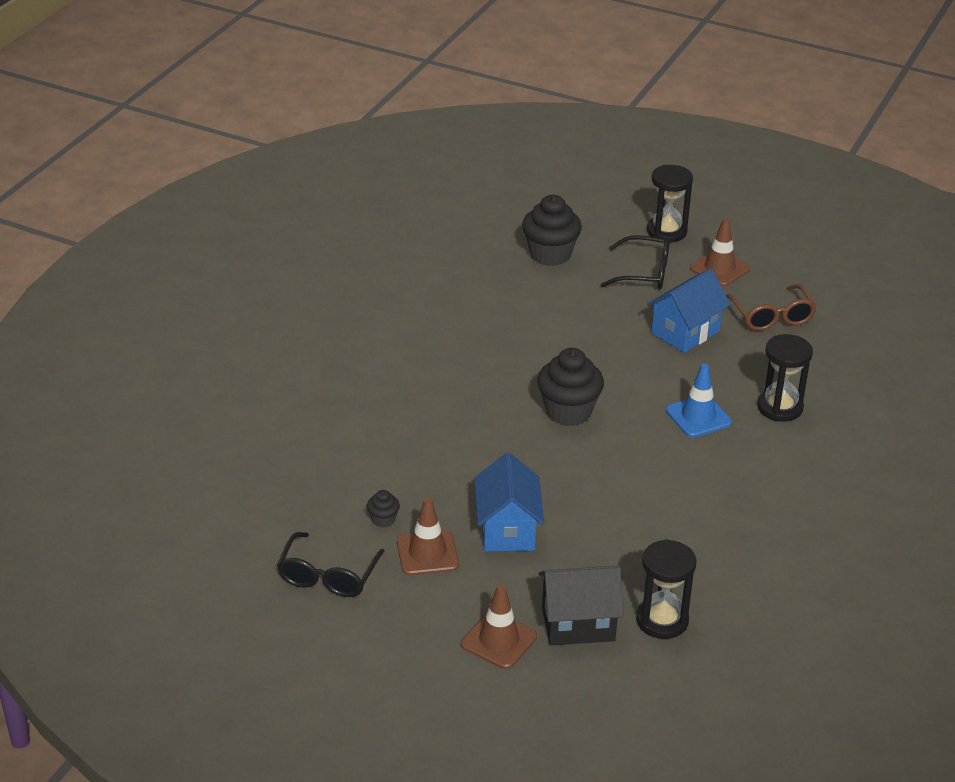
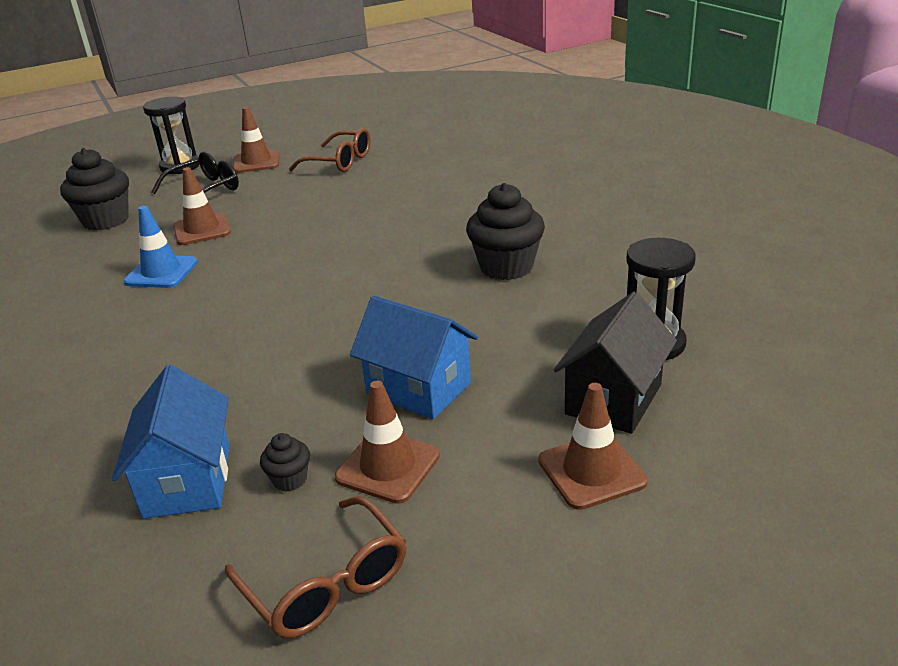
camera: 50 degrees left, 5 degrees down
black glasses [277,532,385,597] -> brown glasses [225,496,406,638]
black cupcake [537,348,604,426] -> black cupcake moved to [466,183,545,280]
blue house [647,269,731,353] -> blue house moved to [112,365,230,519]
blue traffic cone [666,364,732,438] -> blue traffic cone moved to [124,206,198,288]
black hourglass [757,334,813,422] -> none
none -> brown traffic cone [173,167,231,245]

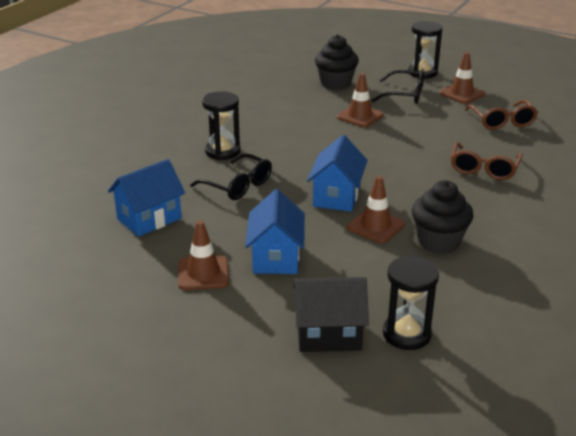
camera: 55 degrees right, 0 degrees up
blue traffic cone [124,206,198,288] -> none
brown glasses [225,496,406,638] -> brown glasses moved to [451,142,523,180]
black cupcake [260,433,310,492] -> none
brown traffic cone [538,383,648,510] -> brown traffic cone moved to [347,176,405,243]
none -> black glasses [190,154,272,200]
none -> black hourglass [202,91,240,160]
none -> blue house [307,135,368,212]

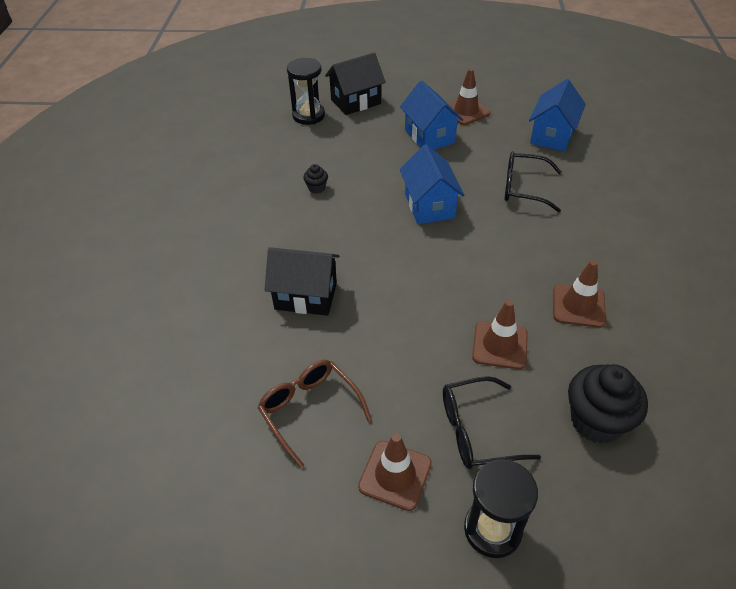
camera: 155 degrees right, 15 degrees up
black hourglass [202,91,240,160] -> none
brown traffic cone [347,176,405,243] -> brown traffic cone moved to [553,260,606,328]
black cupcake [412,180,474,254] -> black cupcake [303,164,328,194], size x0.46
brown glasses [451,142,523,180] -> black house [265,247,340,316]

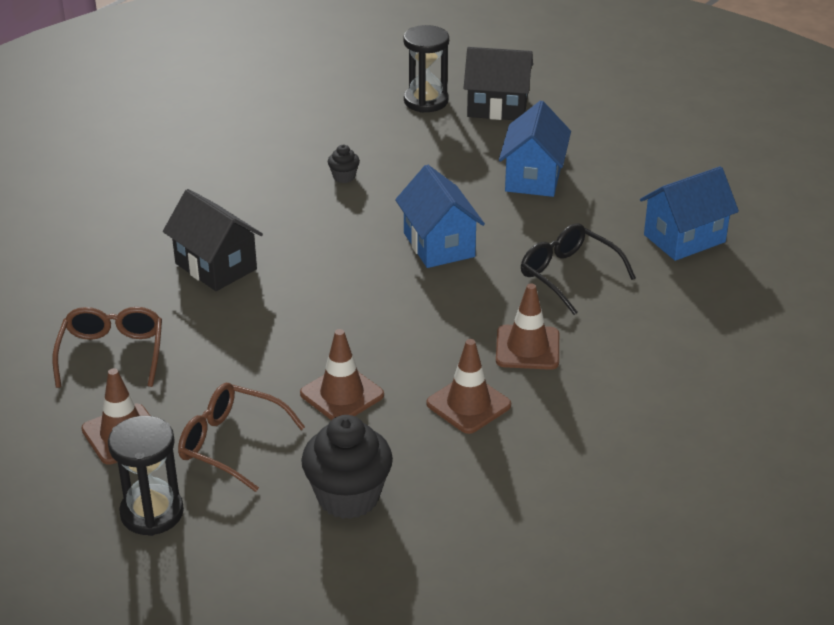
camera: 35 degrees right, 10 degrees down
blue house [400,145,465,224] -> blue house turned 45 degrees counterclockwise [395,164,485,268]
black glasses [443,376,541,469] -> brown glasses [178,383,305,492]
brown traffic cone [449,68,491,125] -> brown traffic cone moved to [496,284,559,370]

